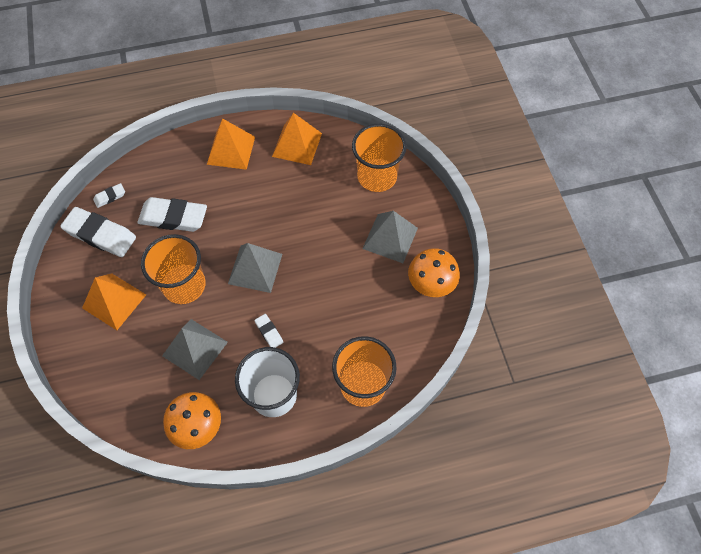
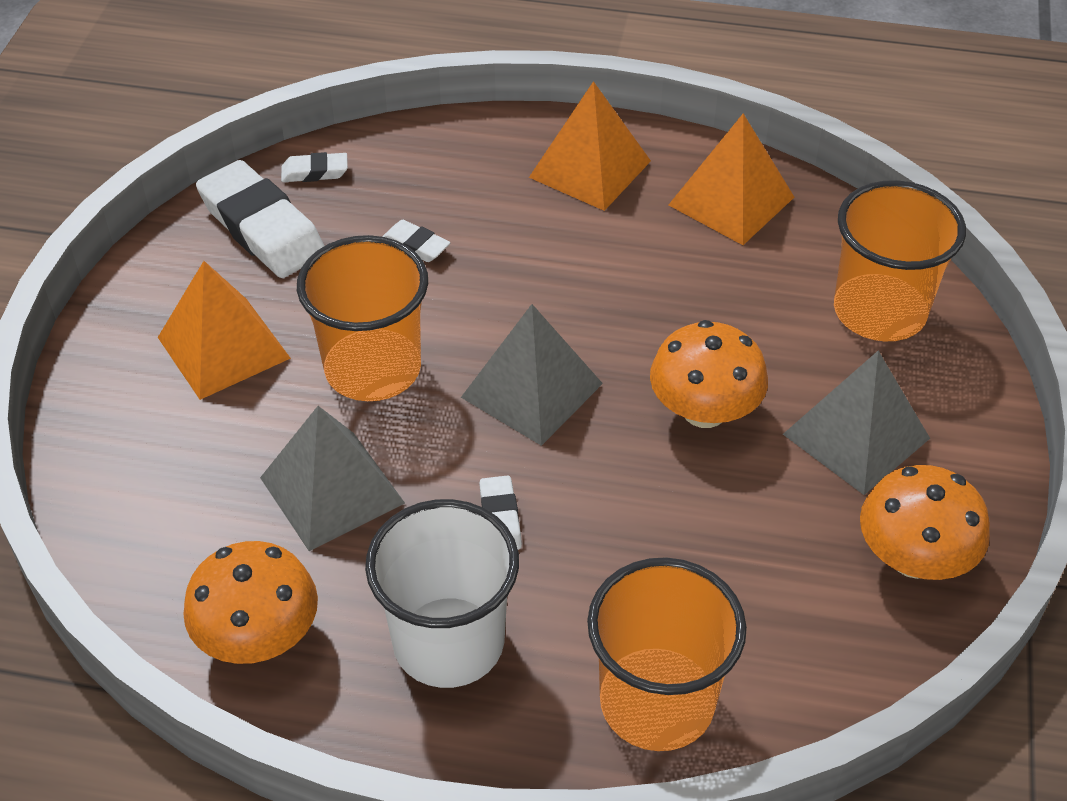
camera: 25 degrees right, 15 degrees down
white eraser [137,197,207,232] -> white eraser [382,220,451,262], size x0.47
none -> orange mushroom [650,320,768,428]

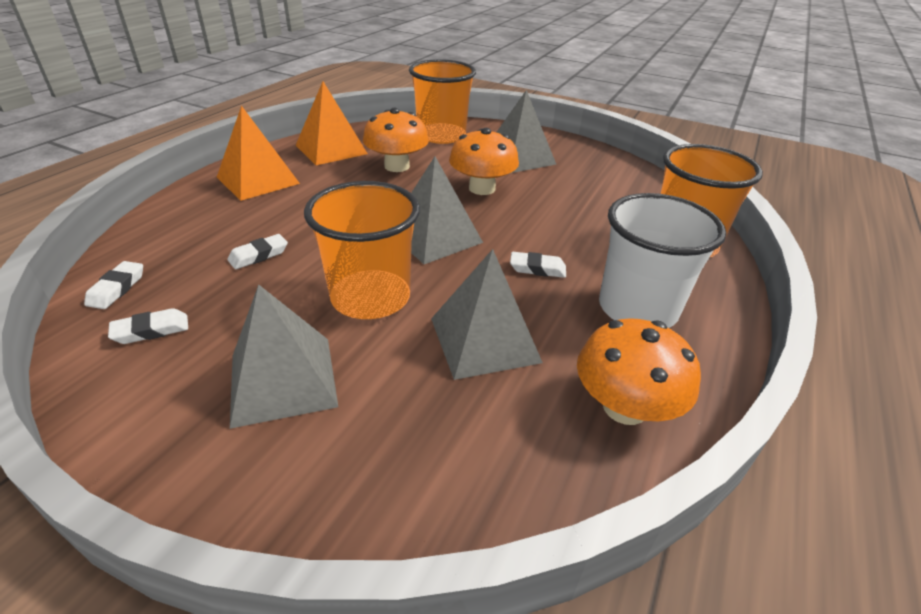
camera: 75 degrees left, 10 degrees down
orange pyramid [158,261,291,400] -> grey pyramid [230,284,338,429]
white eraser [196,160,324,278] -> white eraser [108,308,188,344], size x0.47
orange mushroom [860,465,990,580] -> orange mushroom moved to [363,108,429,172]

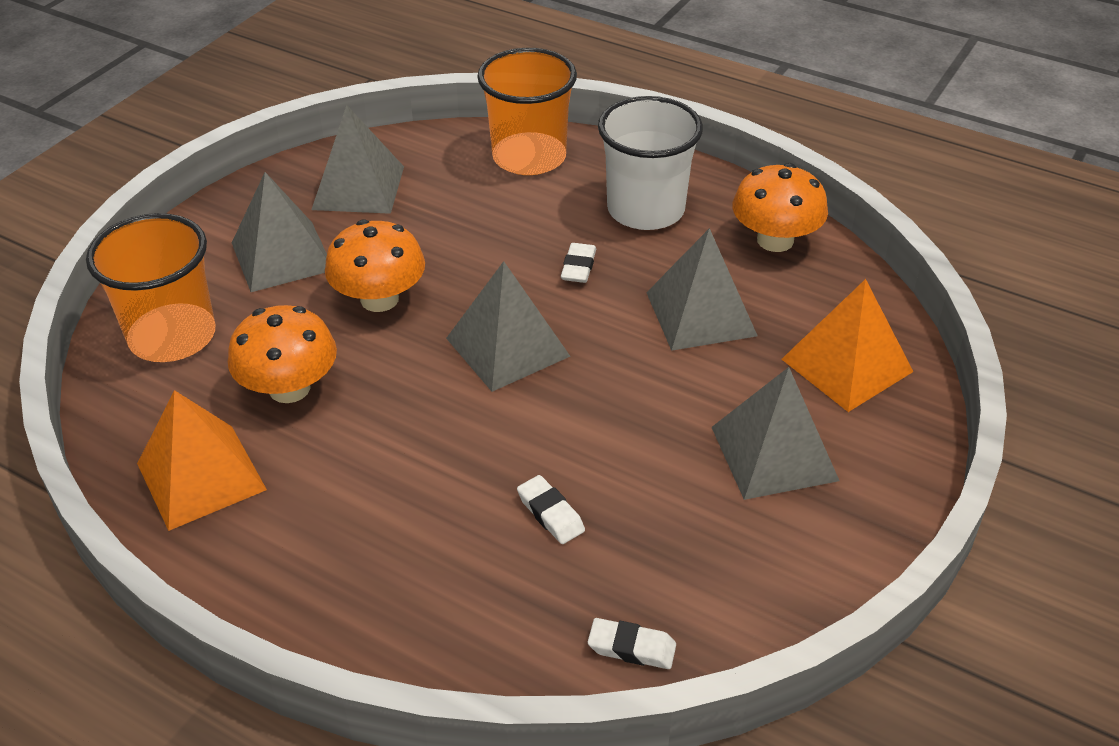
camera: 85 degrees left, 5 degrees up
white eraser [108,308,188,344] -> none
orange pyramid [217,105,300,201] -> orange pyramid moved to [782,279,913,412]
orange cup [304,181,420,319] -> none
none -> grey pyramid [311,105,404,214]

